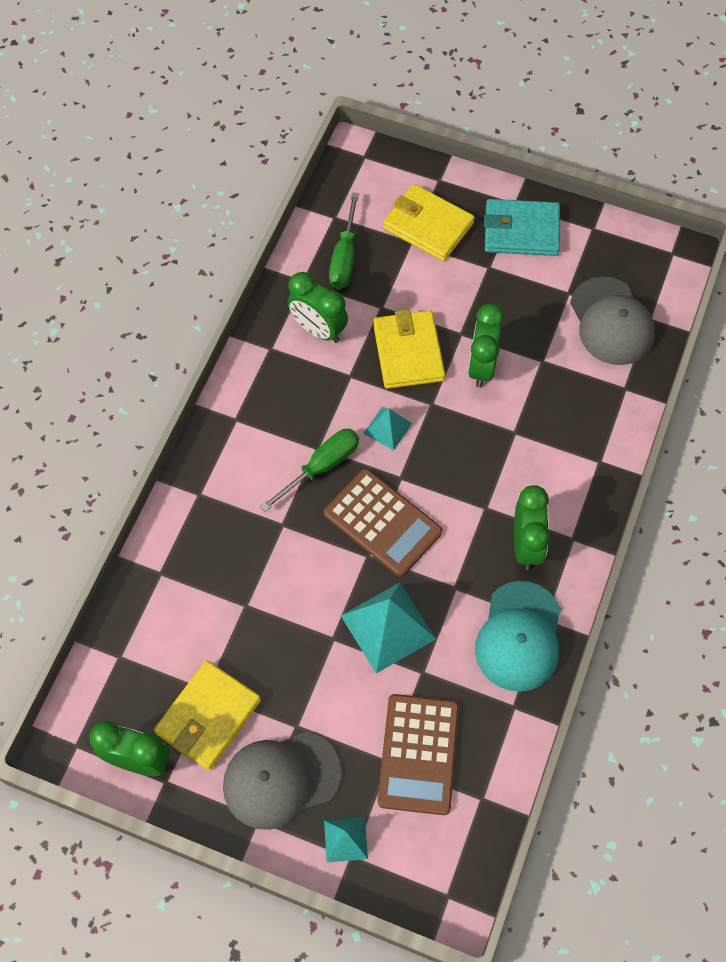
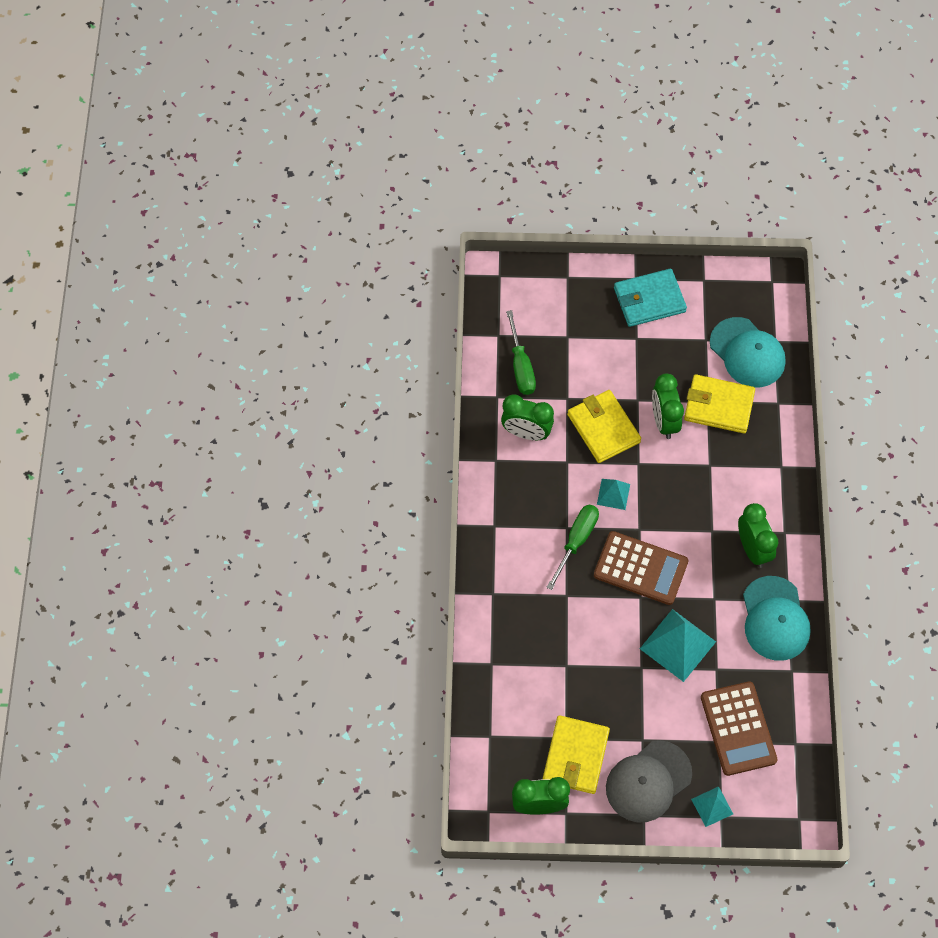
camera: 20 degrees left, 0 degrees up
yellow wallet [383,184,475,261] -> yellow wallet moved to [684,374,755,433]
grey cap [570,277,655,365] -> turquoise cap [710,317,785,387]

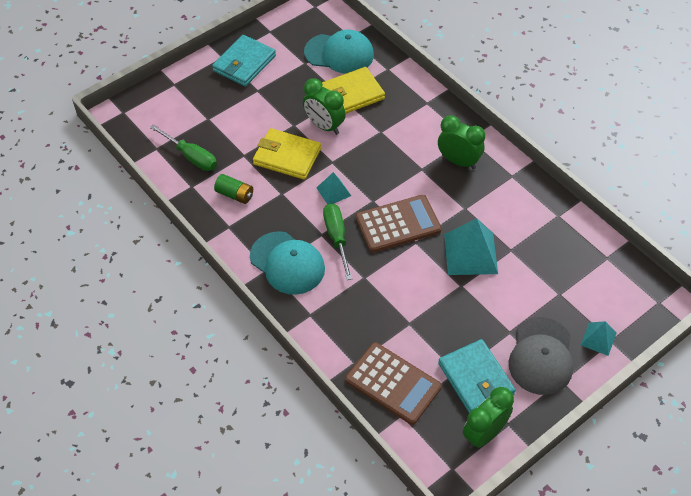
camera: 40 degrees left, 10 degrees down
green clock [501,394,554,440] -> green battery [214,174,253,204]
yellow wallet [543,715,610,794] -> turquoise wallet [438,339,516,413]
brown calculator [701,681,778,776] -> brown calculator moved to [345,342,442,425]
turquoise cap [743,576,810,661] -> turquoise cap moved to [250,231,325,295]

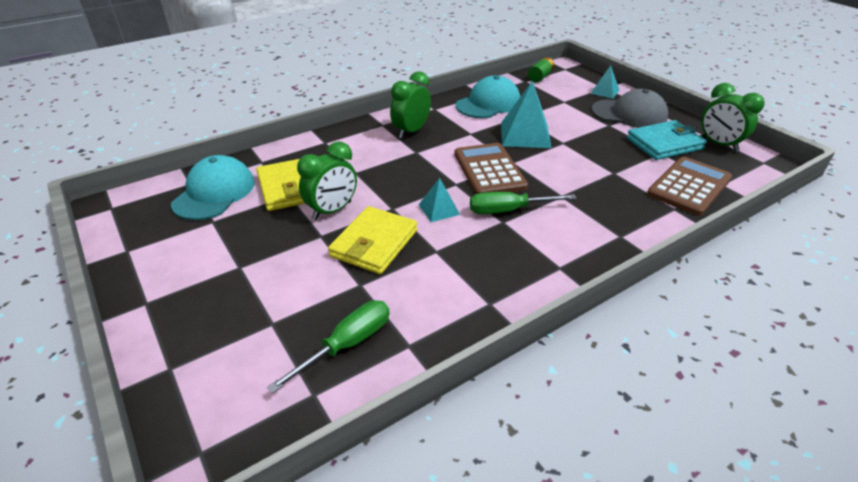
camera: 85 degrees left, 15 degrees down
turquoise wallet [212,35,276,87] -> none
green battery [214,174,253,204] -> green battery moved to [528,57,555,82]
turquoise cap [250,231,325,295] -> turquoise cap moved to [456,76,520,118]

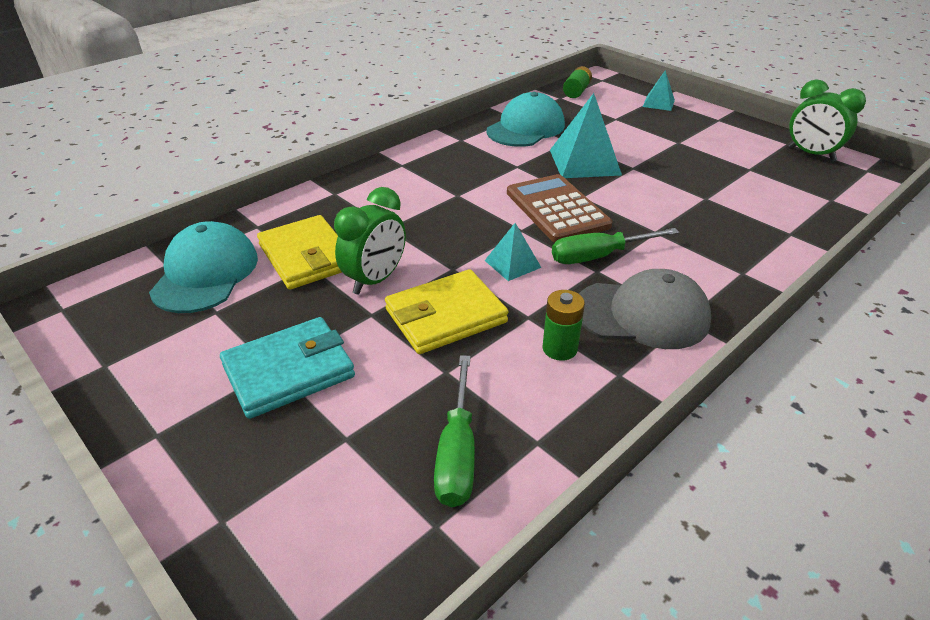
camera: 10 degrees left, 0 degrees up
green screwdriver [267,300,390,394] -> green screwdriver turned 150 degrees clockwise [434,355,475,507]
yellow wallet [328,206,418,274] -> yellow wallet turned 45 degrees clockwise [385,269,508,354]
green clock [390,71,431,139] -> none
grey cap [592,89,668,128] -> grey cap moved to [579,269,711,349]
turquoise wallet [627,120,707,160] -> turquoise wallet moved to [220,317,355,419]
brown calculator [647,156,732,216] -> none
none -> green battery [542,290,585,361]

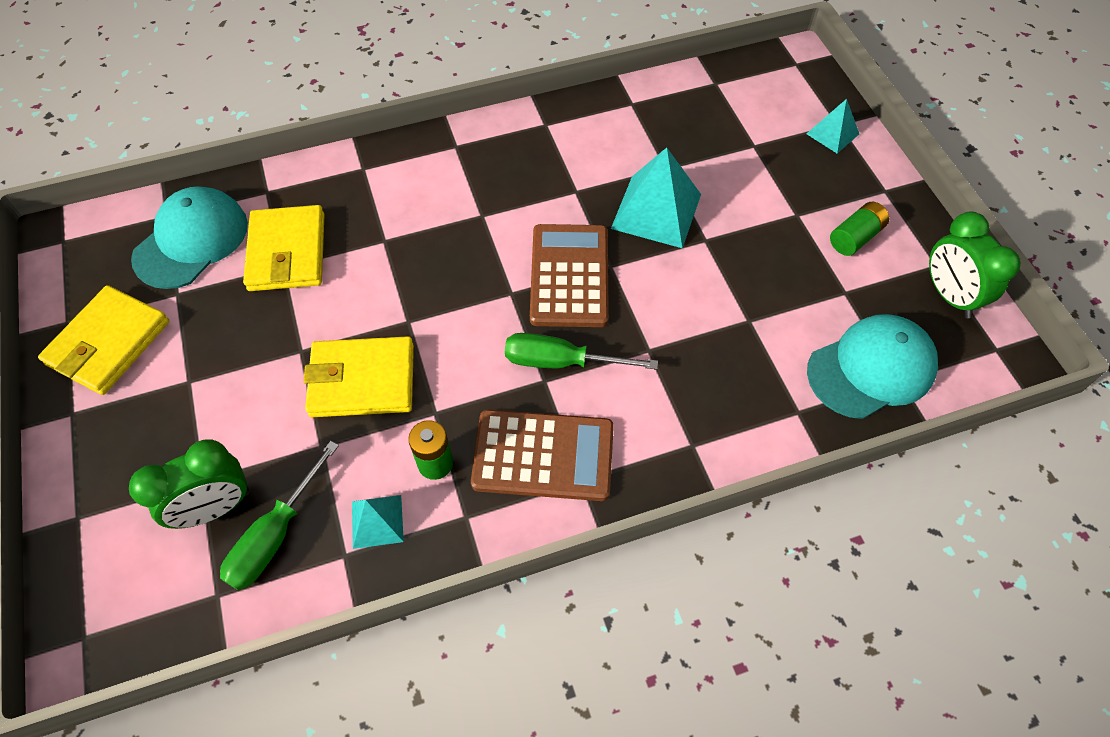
camera: 25 degrees right, 20 degrees up
turquoise wallet [220,317,355,419] -> none
green clock [334,187,406,295] -> green clock moved to [129,439,249,529]
turquoise pyramid [485,223,542,281] -> turquoise pyramid moved to [352,495,404,549]
turquoise cap [487,92,565,147] -> turquoise cap moved to [807,314,938,419]
green battery [563,66,592,98] -> green battery moved to [830,202,889,256]
grey cap [579,269,711,349] -> brown calculator [471,410,614,501]
none -> yellow wallet [38,285,169,395]

